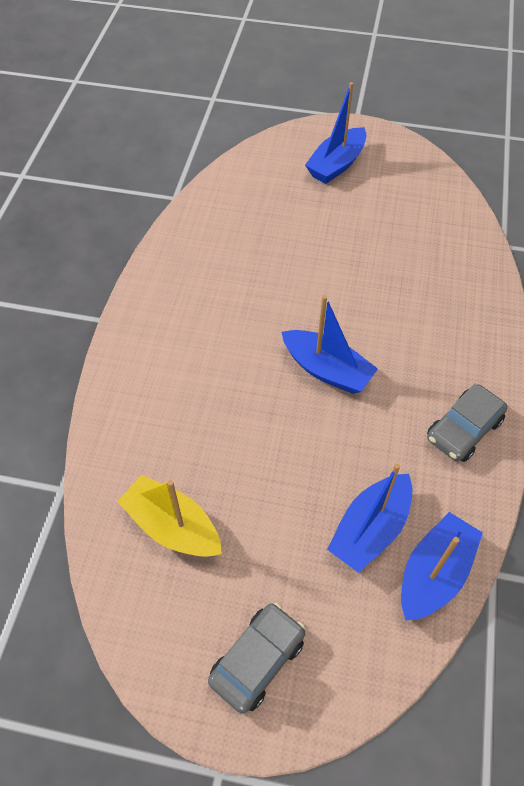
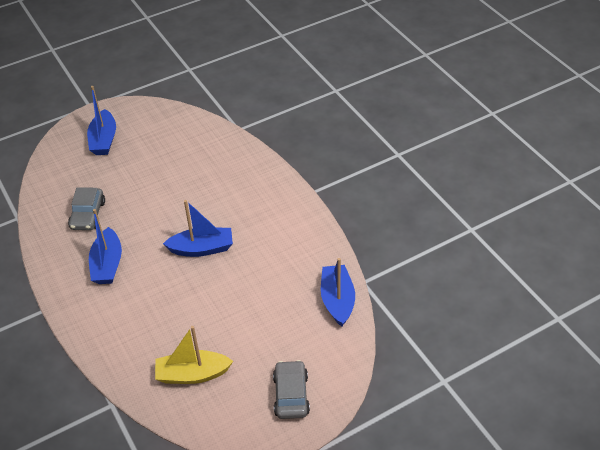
camera: 40 degrees left, 10 degrees down
blue boat [327,463,412,573] -> blue boat moved to [89,209,122,284]
grey car [427,384,508,462] -> grey car moved to [68,187,105,230]

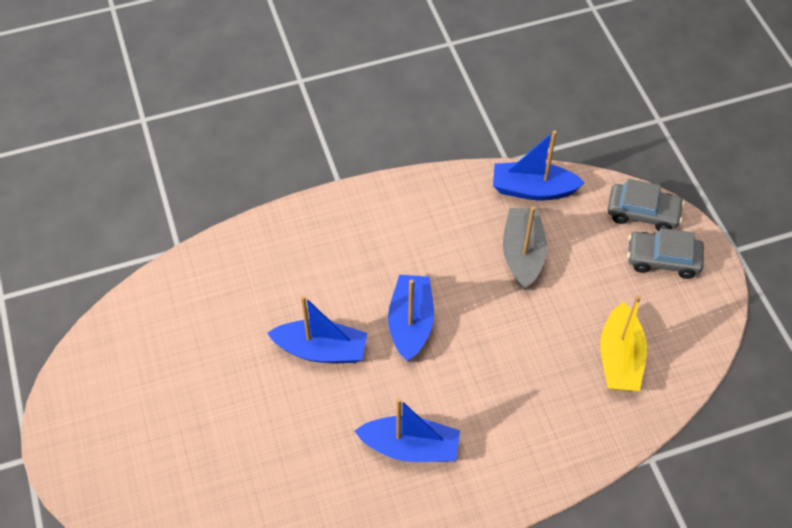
camera: 80 degrees left, 10 degrees up
grey car [68,187,105,230] -> grey car moved to [607,179,685,231]
blue boat [87,86,116,155] -> blue boat moved to [267,295,367,363]
none -> grey boat [503,206,547,290]

